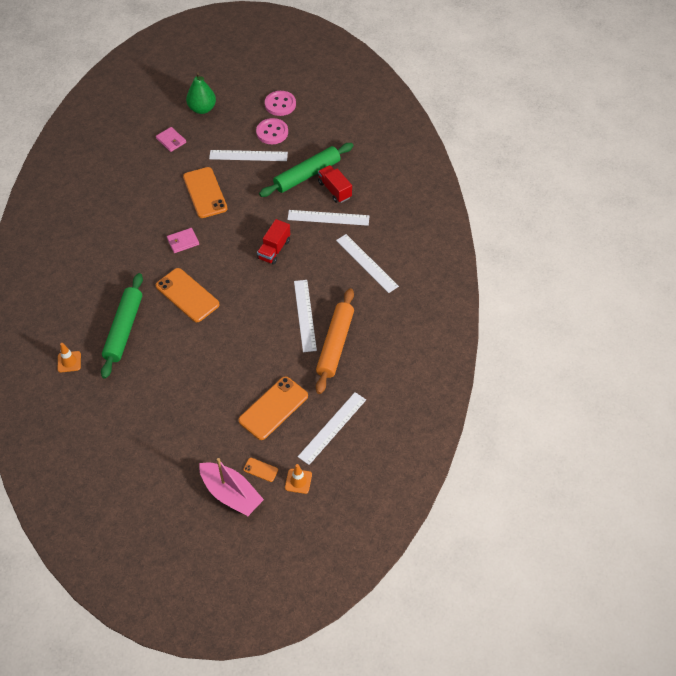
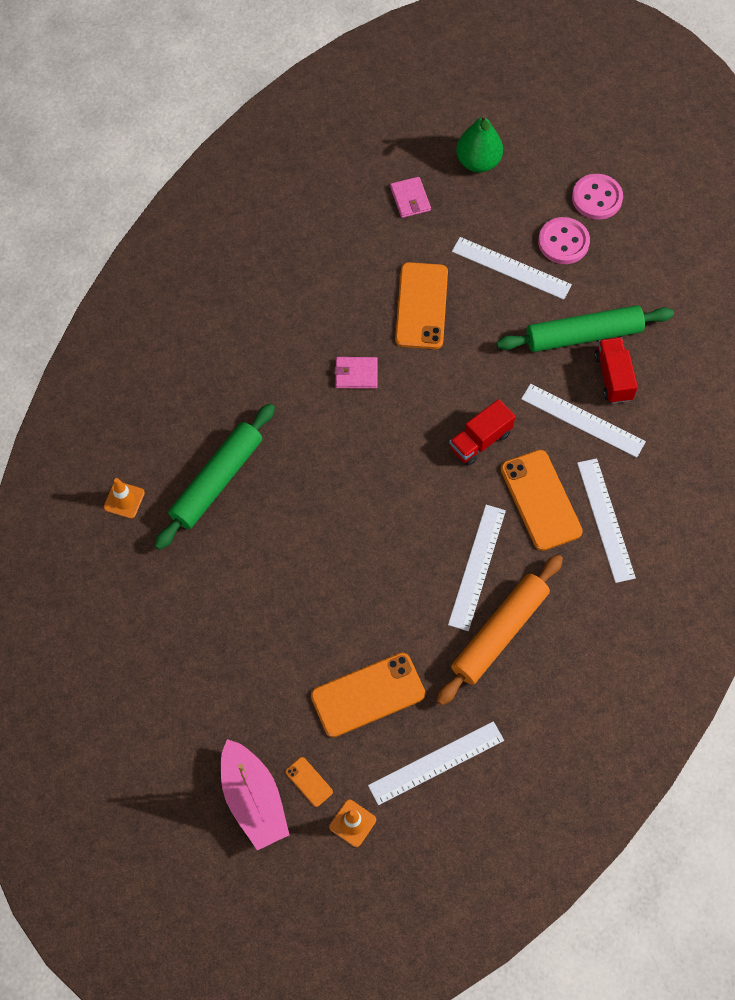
camera: 25 degrees right, 10 degrees up
orange phone [156,268,220,322] -> orange phone moved to [501,450,583,551]

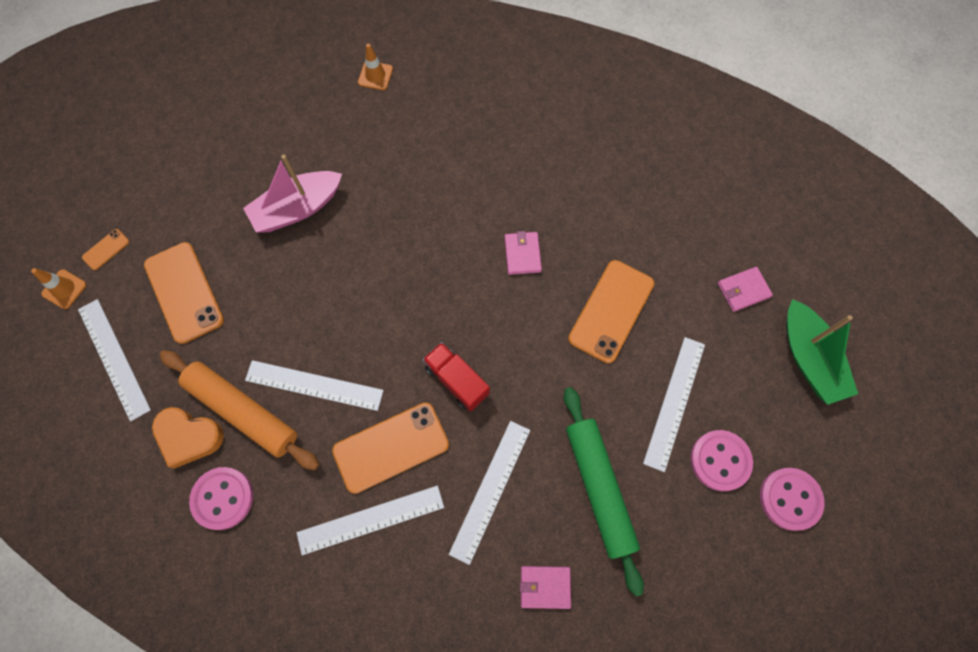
camera: 85 degrees right, 5 degrees up
green rolling pin [154,403,275,550] -> none
pink boat [221,739,289,850] -> pink boat moved to [243,154,342,233]
orange phone [395,262,448,349] -> orange phone turned 60 degrees counterclockwise [568,260,654,363]
green pear [456,114,503,172] -> green boat [786,299,858,405]
red truck [594,337,638,404] -> none
none -> orange heart [152,407,224,469]
none -> pink button [189,467,253,530]
none -> pink wallet [520,566,571,609]

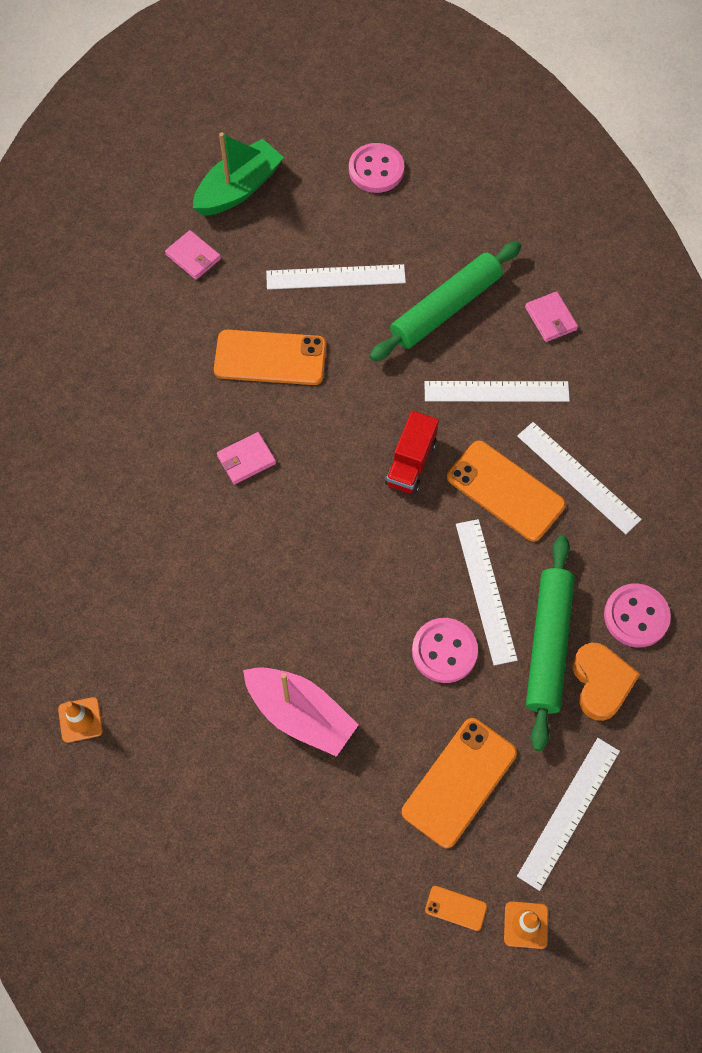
camera: 115 degrees left, 5 degrees down
orange rolling pin [160,350,319,470] -> green rolling pin [526,535,575,751]
pink button [691,430,753,491] -> pink button moved to [412,618,478,683]

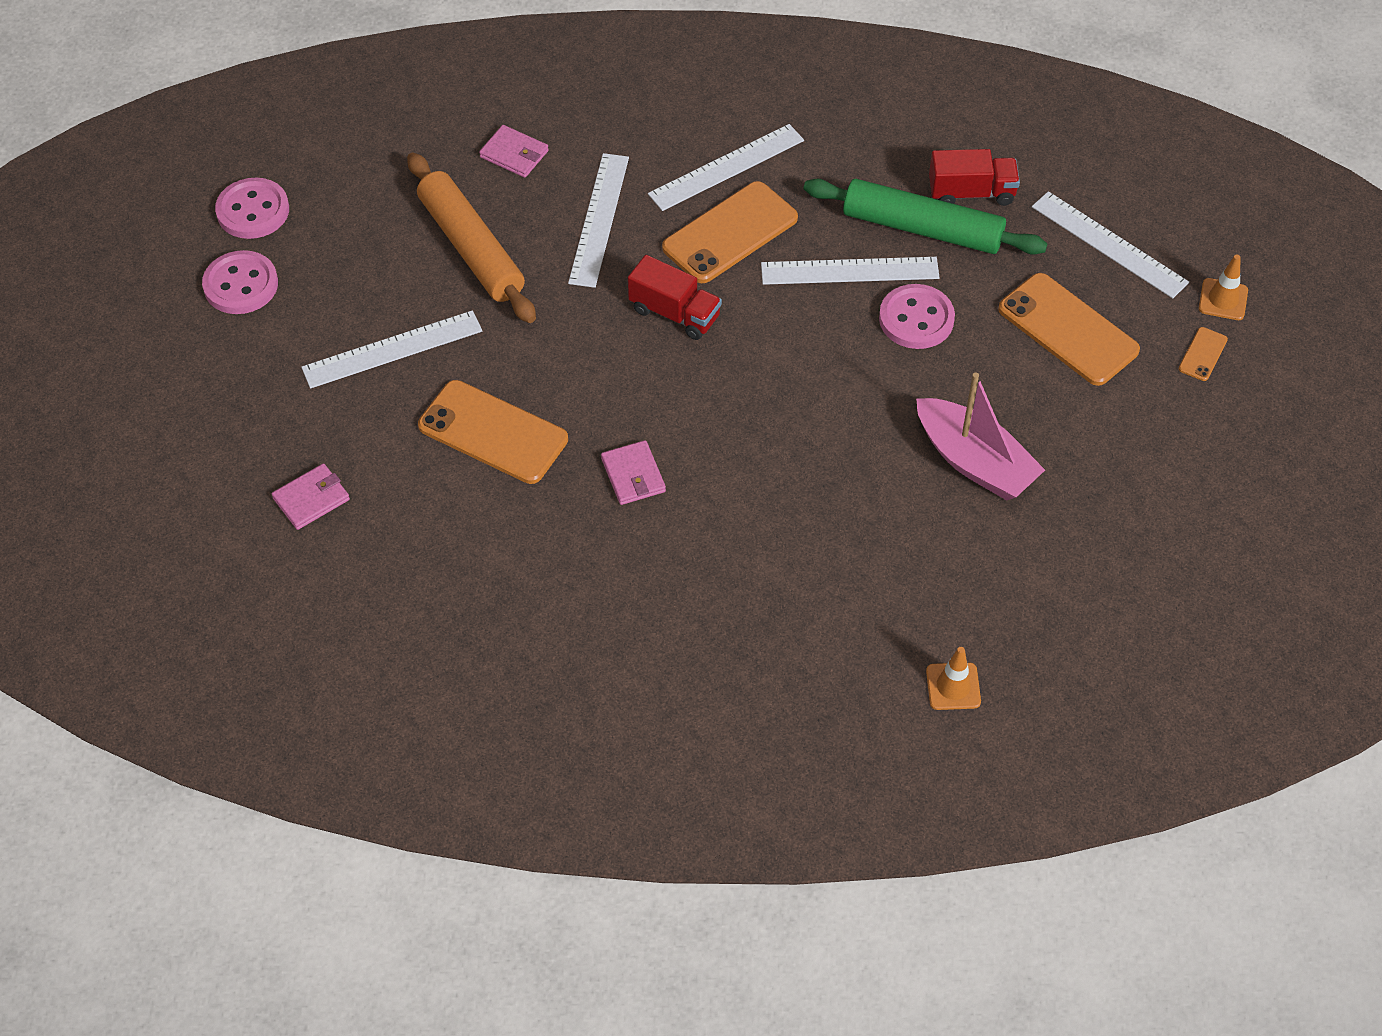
camera: 80 degrees left, 10 degrees down
green boat [193,132,284,216] -> none
orange phone [214,329,327,385] -> orange phone turned 75 degrees counterclockwise [418,380,568,484]
pink boat [243,667,359,757] -> pink boat turned 90 degrees clockwise [916,372,1045,500]
white ruler [266,264,406,290] -> white ruler turned 60 degrees clockwise [301,310,482,389]
green rolling pin [370,241,521,362] -> orange rolling pin [407,152,536,323]
pink wallet [525,291,578,342] -> pink wallet turned 45 degrees clockwise [479,125,549,178]
orange heart [572,642,640,721] -> red truck [929,149,1020,206]
pink button [604,583,671,648] -> pink button moved to [215,178,289,239]

